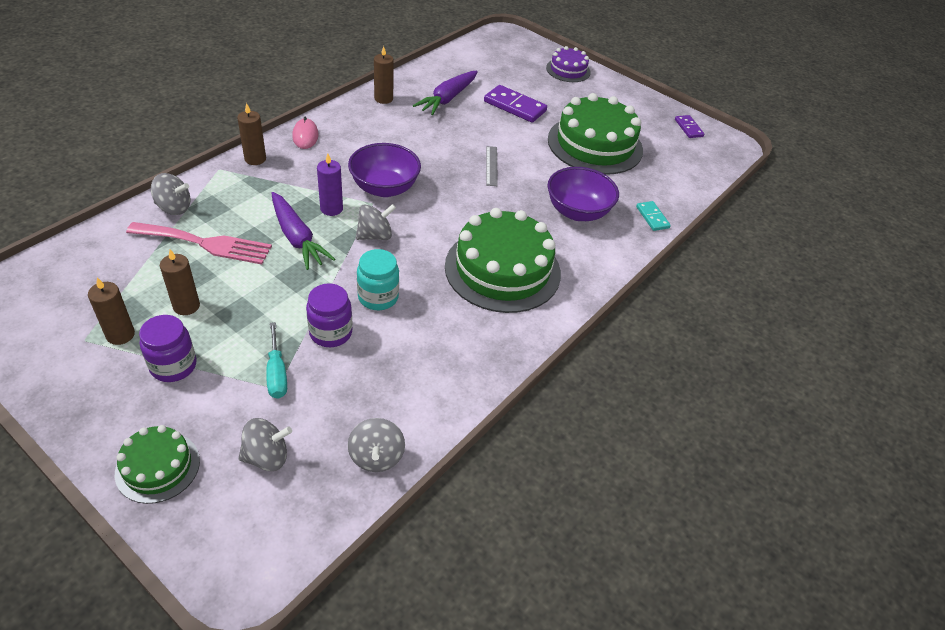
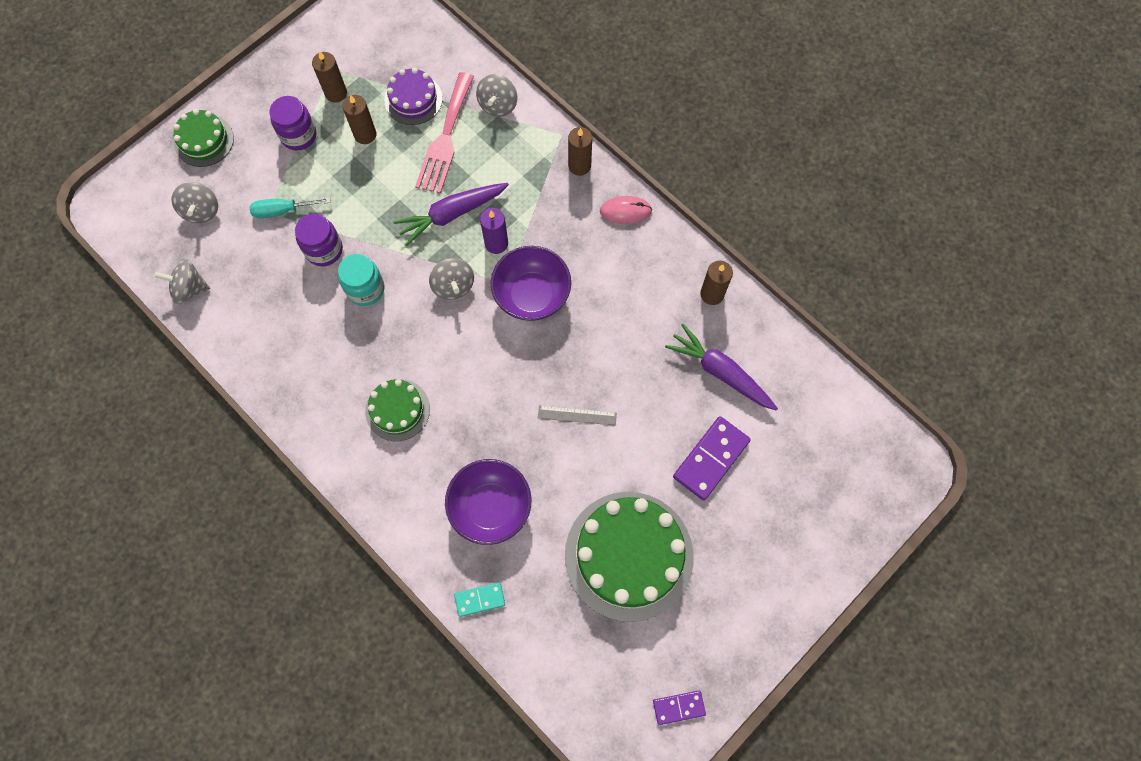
camera: 100 degrees right, 25 degrees up
green cake [445,208,561,313] -> green cake [365,379,430,441], size x0.52
purple cake [546,46,591,82] -> purple cake moved to [384,68,443,125]

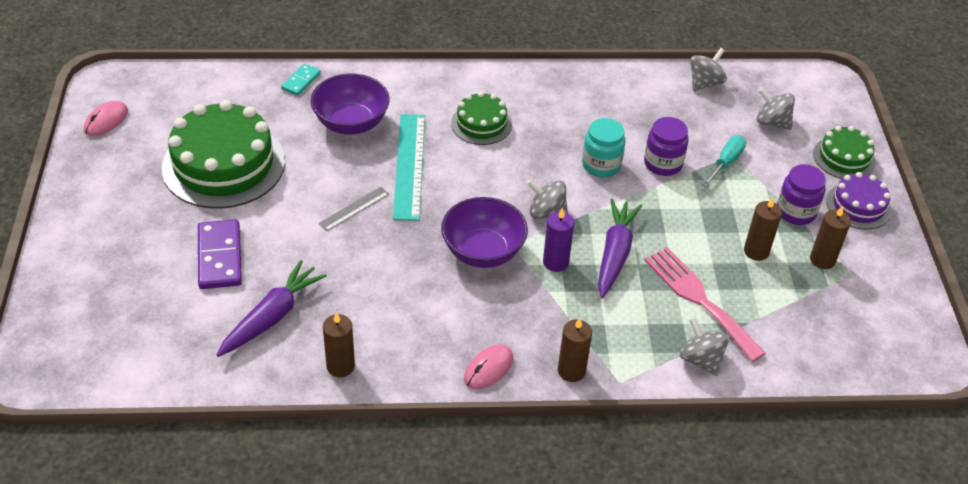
camera: 130 degrees right, 25 degrees down
purple cake [384,68,443,125] -> purple cake moved to [826,172,891,230]
purple domino [653,690,706,725] -> pink mouse [84,101,128,136]
purple carrot [665,324,778,411] -> purple carrot turned 45 degrees counterclockwise [217,260,327,357]
none -> turquoise ruler [393,114,425,221]

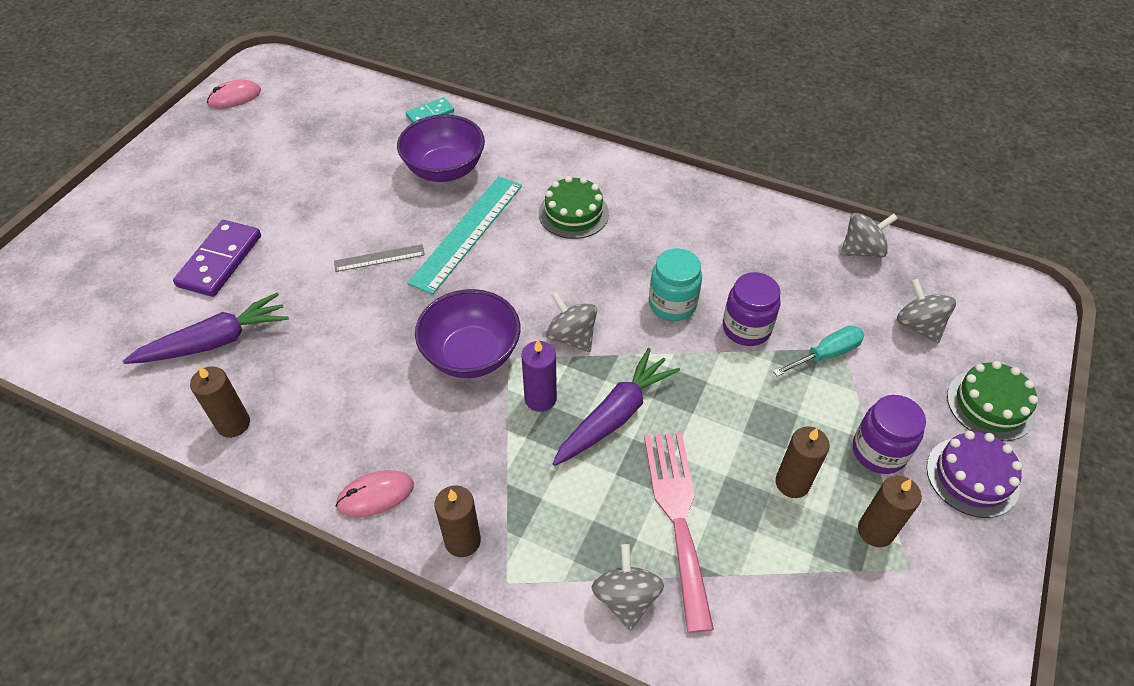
camera: 30 degrees right, 5 degrees up
green cake [162,100,285,209] -> none

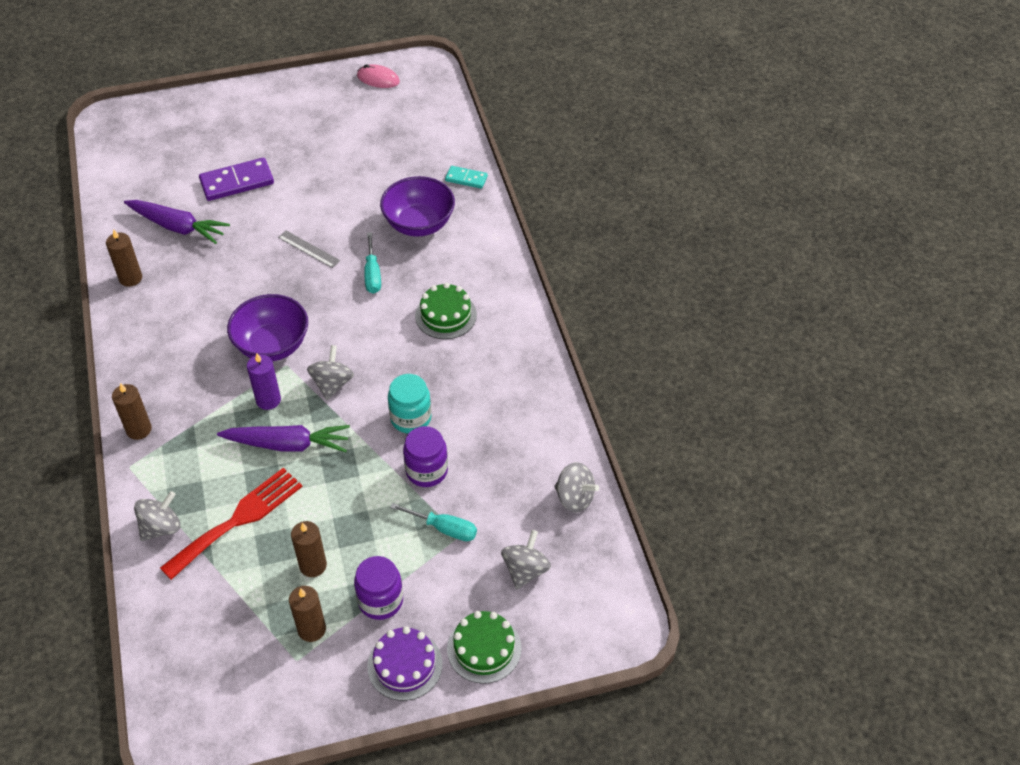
camera: 50 degrees right, 0 degrees up
pink mouse [336,470,414,518] -> none
turquoise ruler [407,176,522,295] -> turquoise screwdriver [364,232,381,294]
pink fork [644,433,714,633] -> red fork [160,468,303,580]

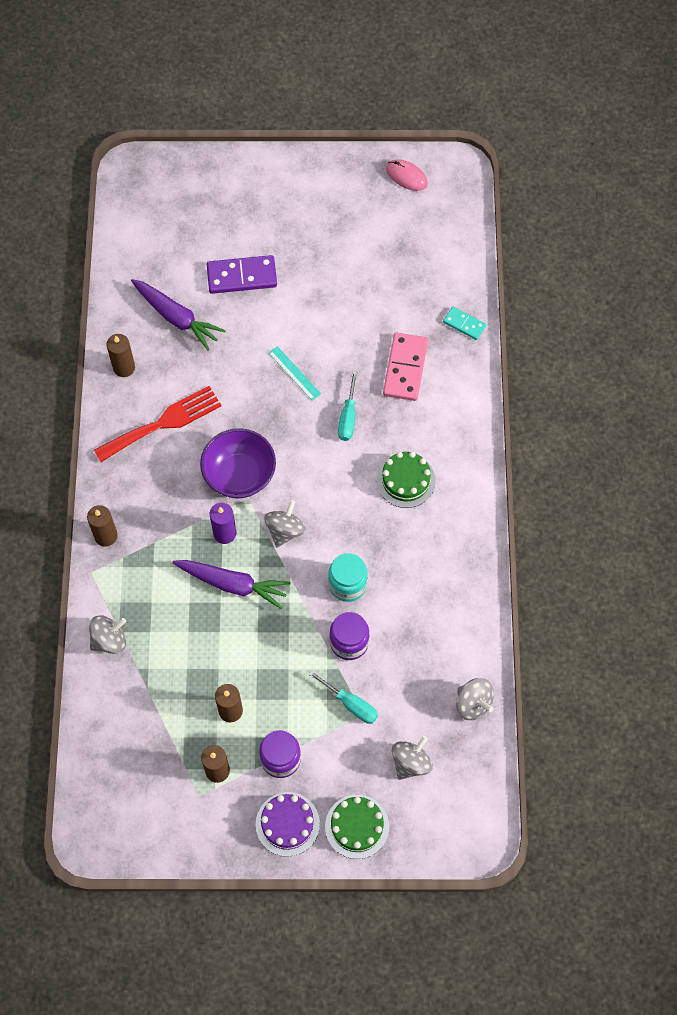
camera: 15 degrees right, 15 degrees up
red fork [160,468,303,580] -> red fork moved to [94,386,222,462]
grey ruler [278,230,340,268] -> turquoise ruler [268,346,321,401]
purple bowl [380,176,455,236] -> pink domino [383,333,428,401]

